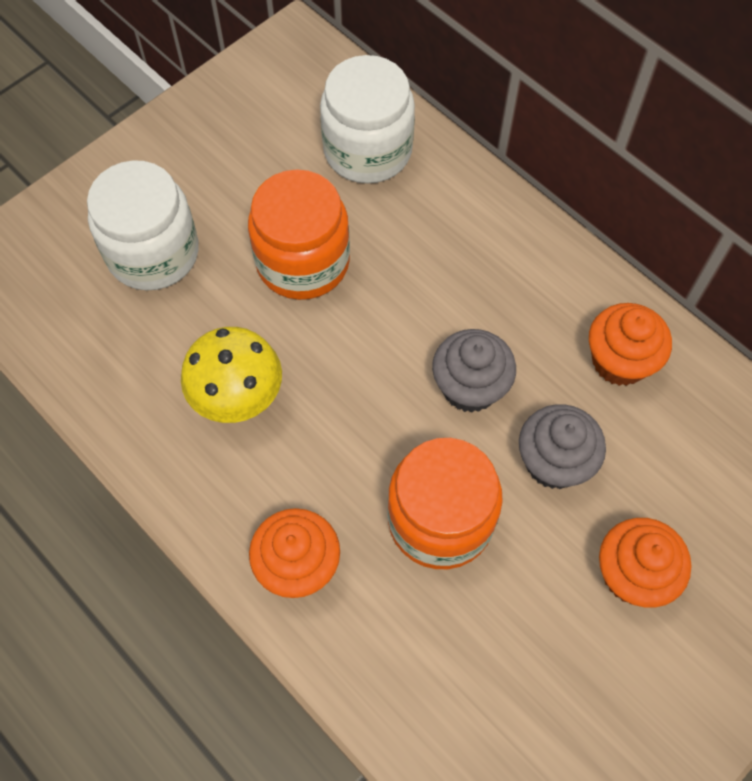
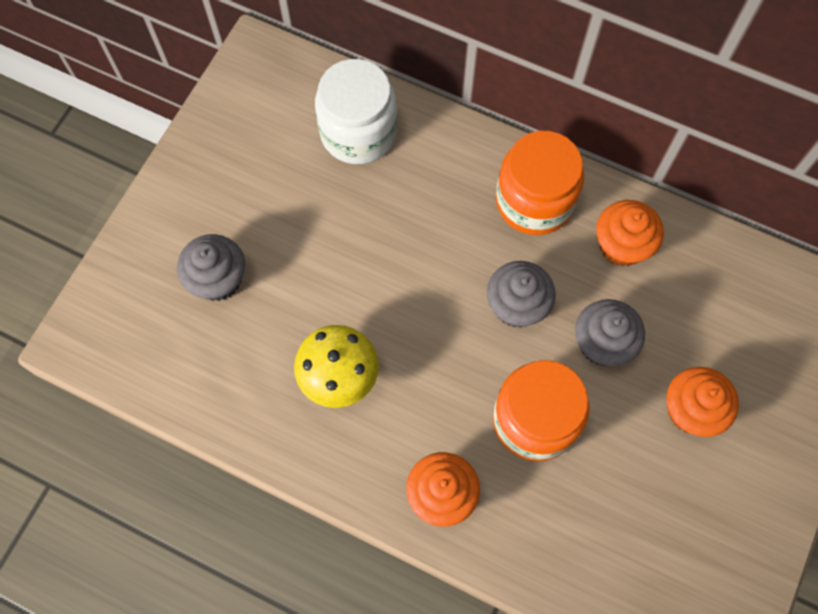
camera: 20 degrees left, 5 degrees up
white jar [87,160,199,290] -> grey cupcake [177,234,245,301]
orange jar [248,169,350,300] -> orange jar moved to [496,131,584,235]

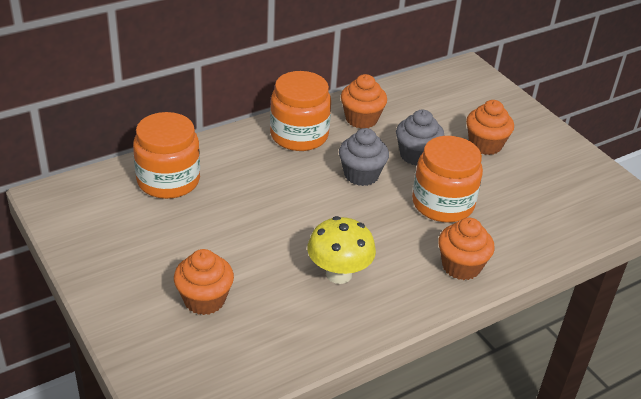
camera: 60 degrees left, 30 degrees down
grey cupcake [177,234,245,301] -> orange cupcake [174,249,234,315]
white jar [315,59,397,164] -> orange jar [133,112,200,199]

